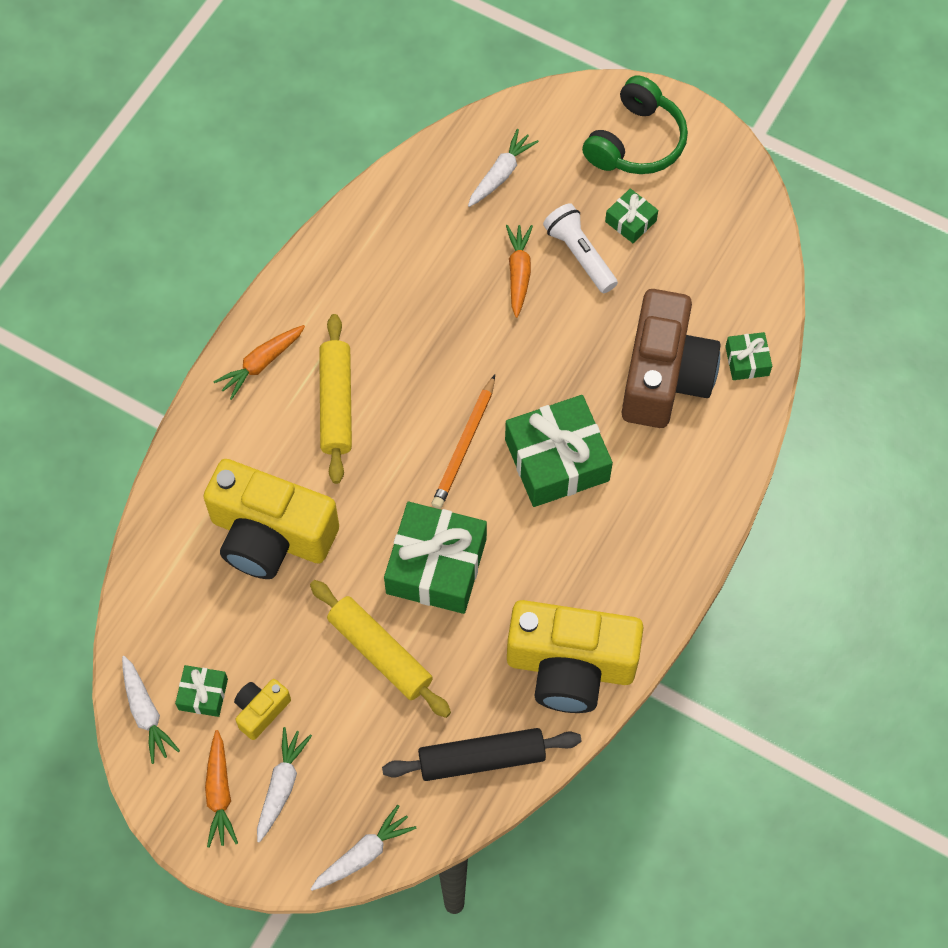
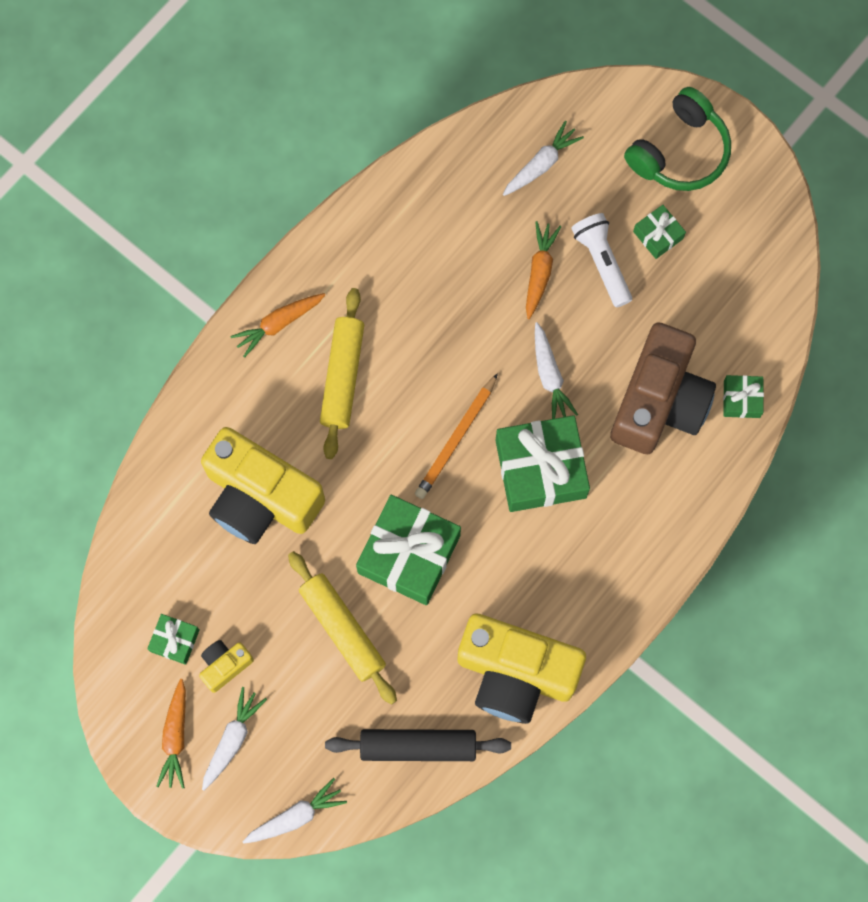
camera: 10 degrees right, 10 degrees up
white carrot [122,656,180,764] -> white carrot moved to [535,322,578,419]

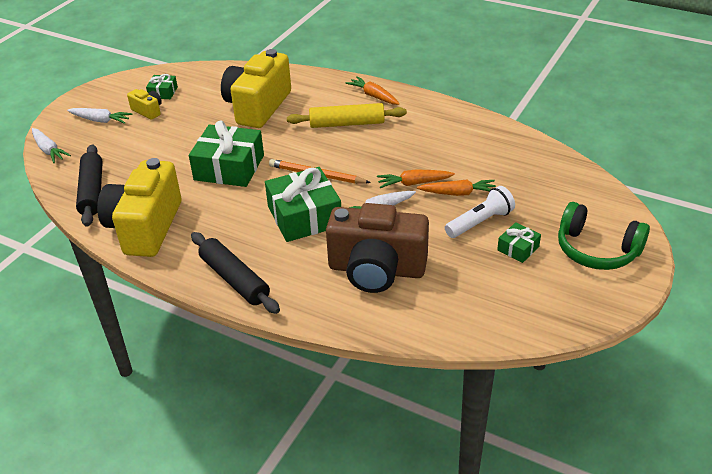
camera: 80 degrees right, 35 degrees down
orange carrot [156,679,186,789] -> orange carrot moved to [377,169,455,188]
yellow rolling pin [288,551,397,705] -> none
white carrot [503,120,584,196] -> none
green gift [723,375,764,418] -> none
none -> black rolling pin [191,232,280,314]

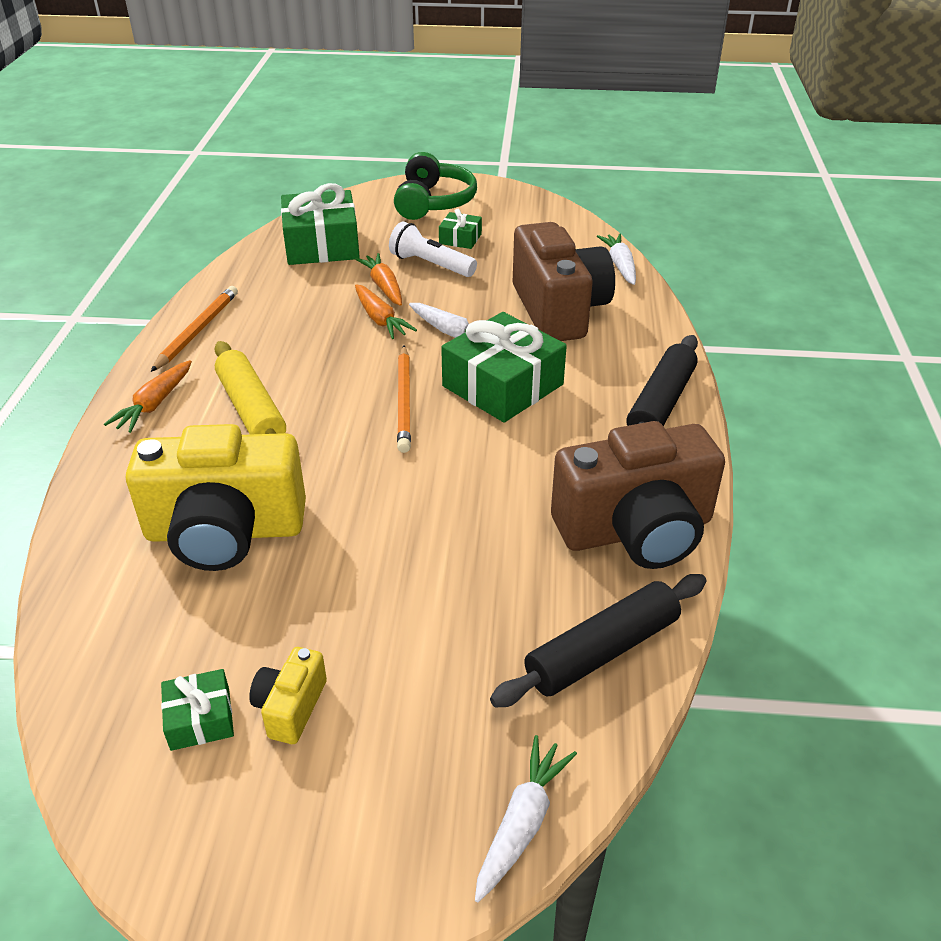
camera: 115 degrees left, 0 degrees up
white carrot [67,108,133,124] -> white carrot moved to [597,234,636,285]
yellow camera [97,158,181,257] -> brown camera [551,421,725,569]
green gift [189,121,264,187] -> green gift moved to [281,183,360,265]
none -> orange pencil [151,286,238,372]

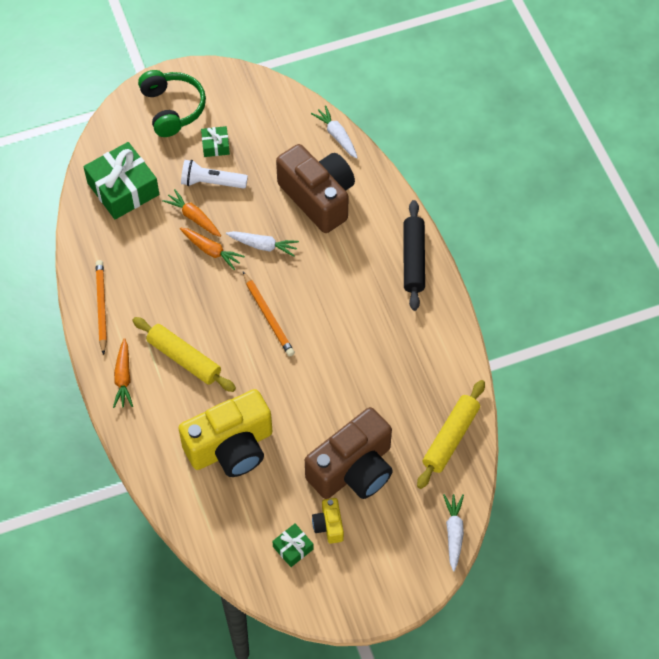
camera: 25 degrees left, 20 degrees up
green gift [441,312,567,423] -> none
black rolling pin [490,574,707,707] -> yellow rolling pin [417,380,485,489]
brown camera [551,421,725,569] -> brown camera moved to [305,407,393,499]

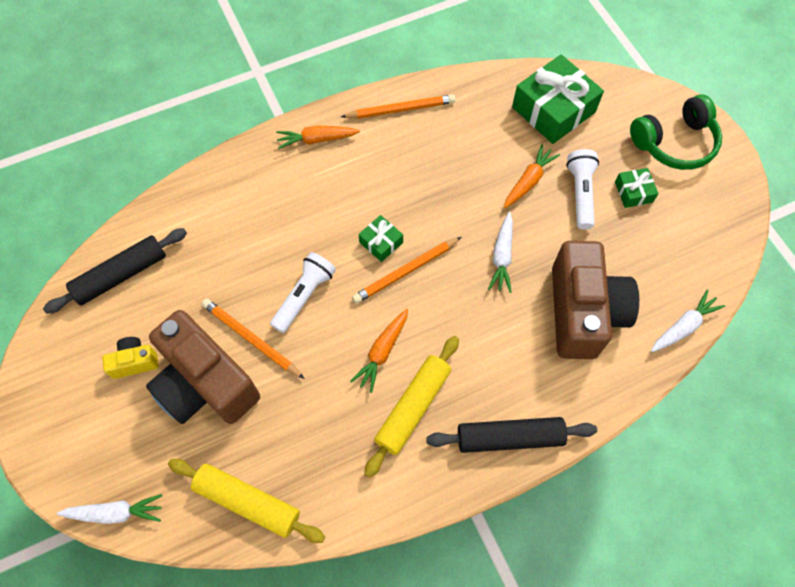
camera: 85 degrees right, 5 degrees up
yellow rolling pin [133,317,236,392] -> yellow rolling pin moved to [364,336,459,478]
yellow camera [178,389,273,477] -> none
orange carrot [180,227,245,270] -> orange carrot moved to [350,309,408,393]
green gift [272,524,313,567] -> green gift moved to [358,215,403,262]
brown camera [276,144,355,233] -> brown camera turned 45 degrees counterclockwise [552,241,639,359]
none -> black rolling pin [43,228,187,314]
none -> orange pencil [202,298,305,379]
none -> white flashlight [270,252,336,333]

